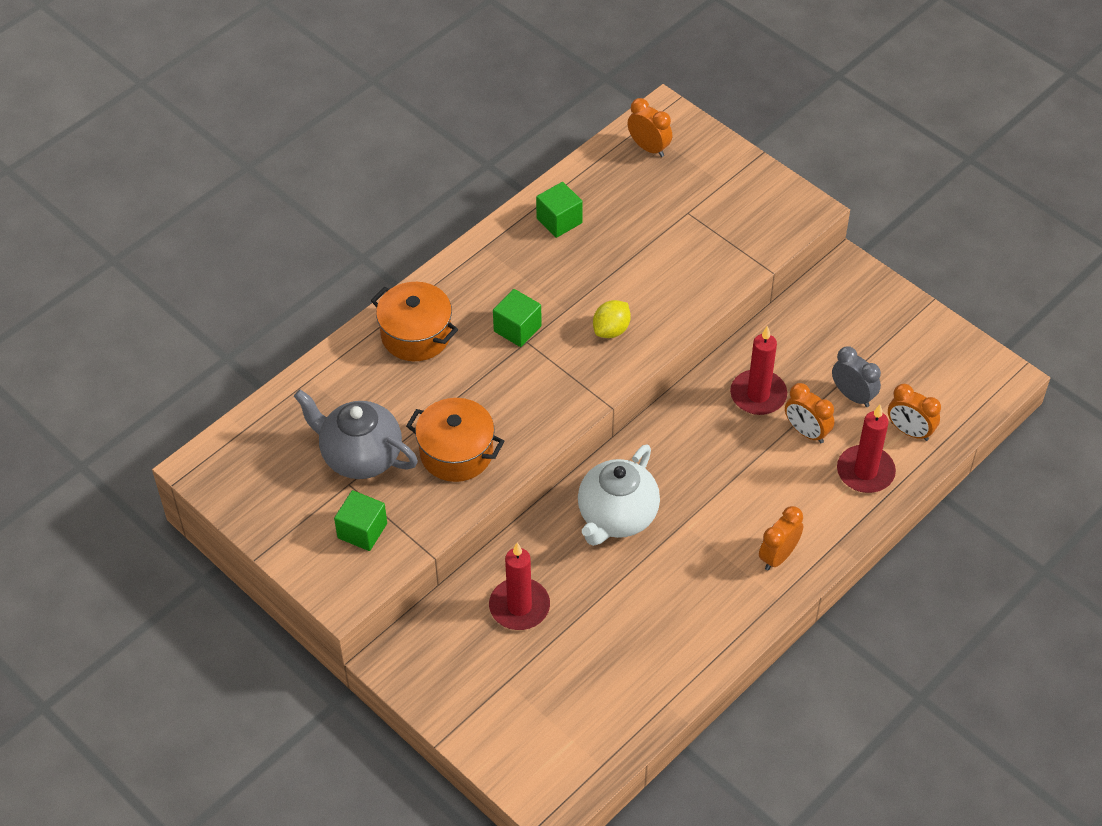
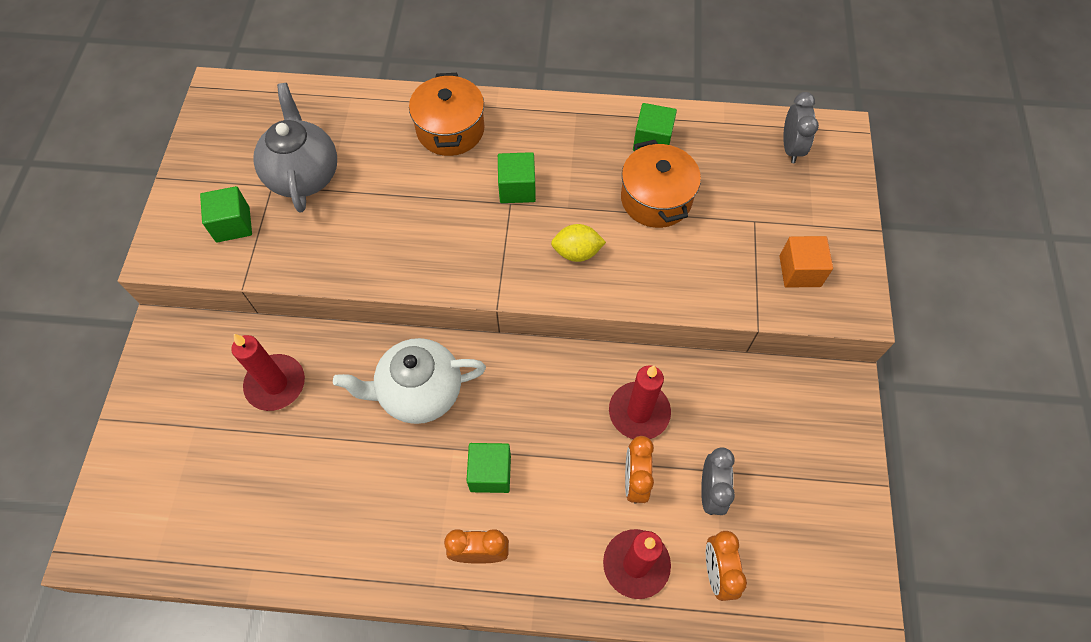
camera: 50 degrees right, 10 degrees up
orange pot [406,398,504,482] -> orange pot moved to [621,140,701,228]
orange clock [627,98,672,157] -> grey clock [783,92,819,163]
none -> green cube [467,443,511,493]
none -> orange cube [780,236,833,288]

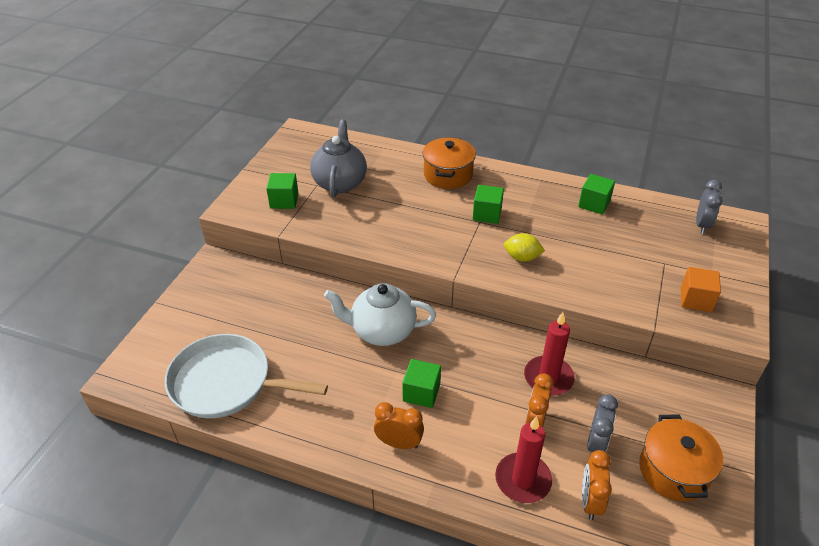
camera: 15 degrees right, 20 degrees down
red candle [231,334,305,411] -> none
orange pot [621,140,701,228] -> orange pot moved to [639,414,723,501]
none -> white pan [165,334,328,418]

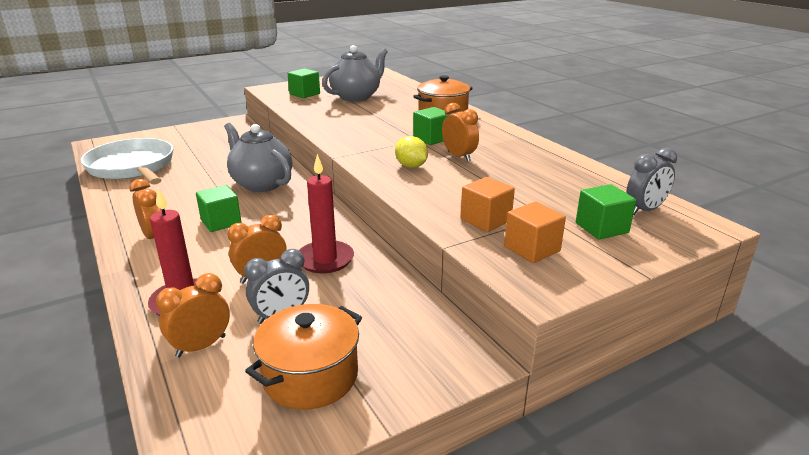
camera: 40 degrees right, 15 degrees down
white teapot [324,283,436,346] -> grey teapot [224,123,292,192]
green cube [578,174,615,215] -> green cube moved to [576,184,636,240]
none -> orange clock [442,103,479,161]
none -> orange cube [461,177,515,232]

